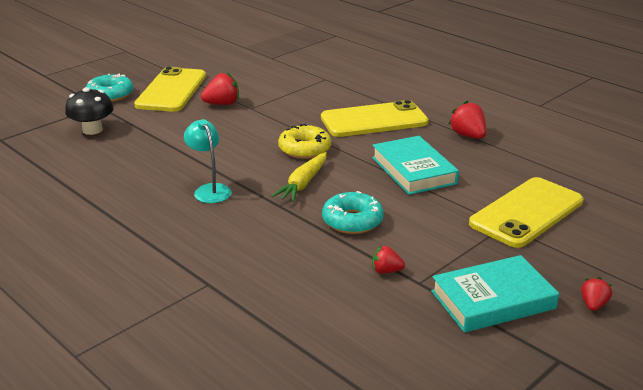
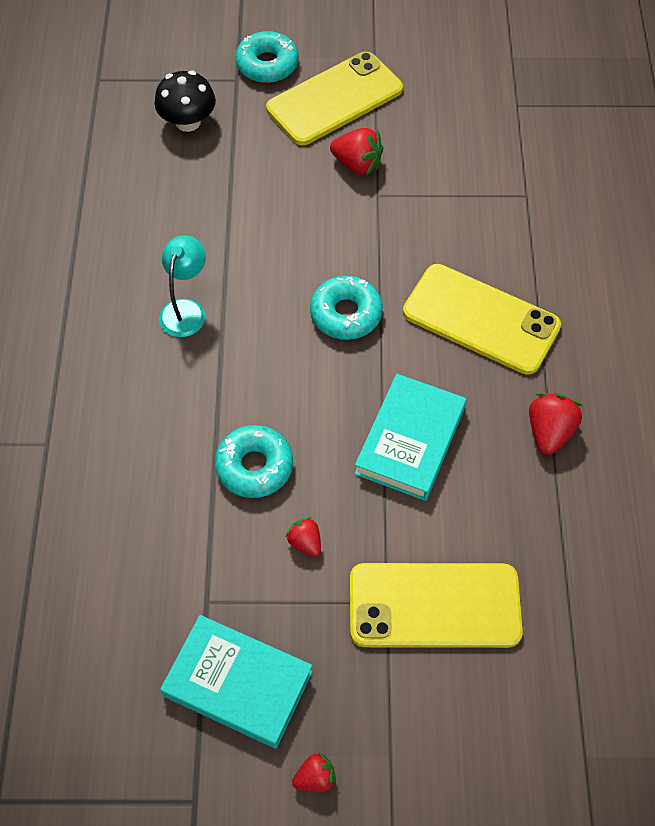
camera: 45 degrees right, 30 degrees up
yellow carrot [271,152,327,202] -> none
yellow donut [278,124,331,159] -> turquoise donut [310,276,383,340]
red strawberry [372,246,405,274] -> red strawberry moved to [286,517,321,557]

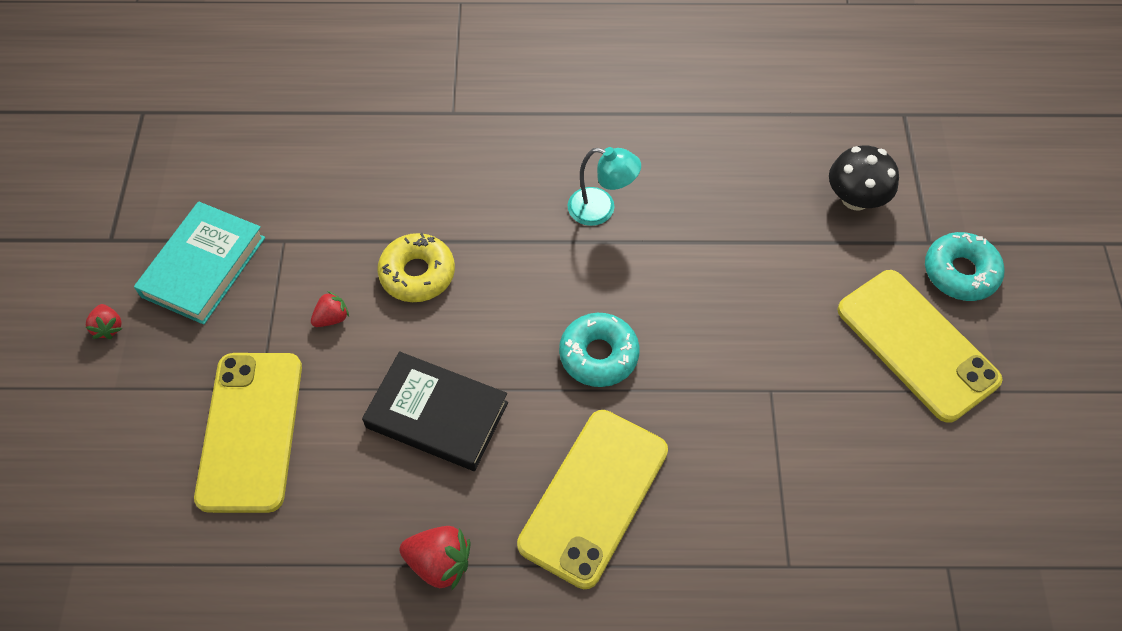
camera: 90 degrees right, 0 degrees up
turquoise donut [215,425,293,498] -> yellow donut [378,233,455,302]
red strawberry [330,128,383,176] -> none
turquoise book [355,374,466,501] -> black book [362,351,508,471]

